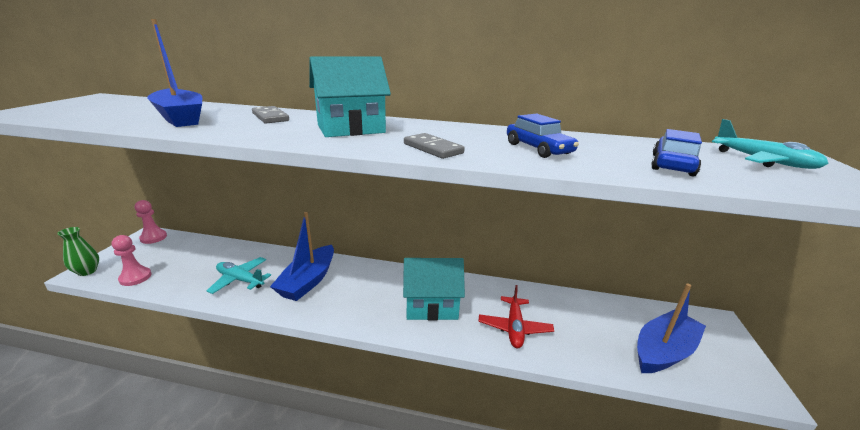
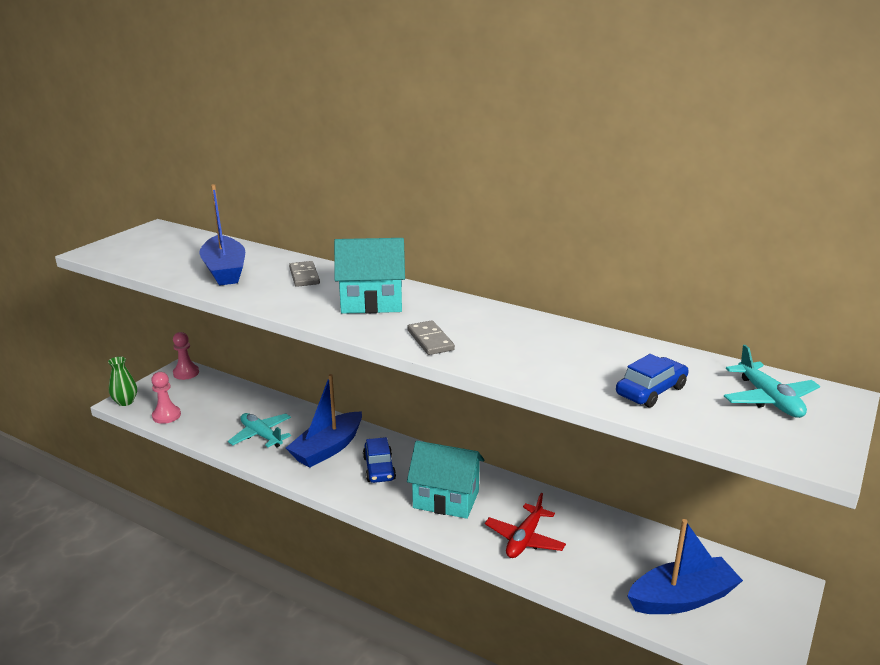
camera: 20 degrees right, 0 degrees up
blue car [507,114,579,158] -> blue car moved to [363,437,396,483]

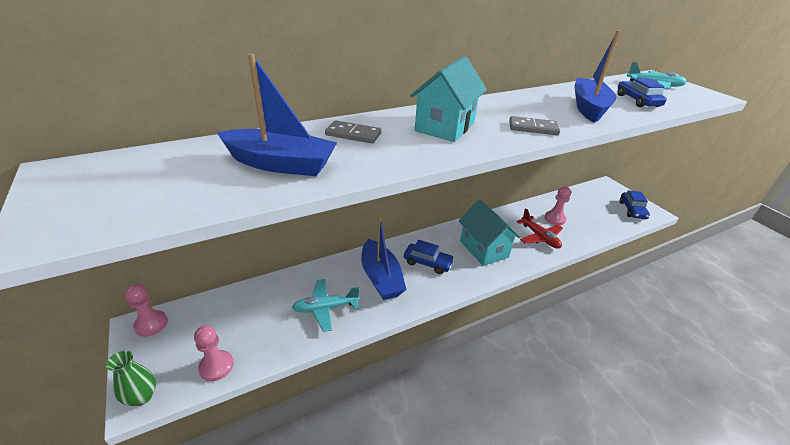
camera: 60 degrees left, 10 degrees up
turquoise house [407,441,484,519] -> turquoise house turned 75 degrees counterclockwise [459,199,520,266]
blue boat [627,519,743,614] -> blue boat moved to [574,30,621,122]
none -> pink pawn [544,187,571,225]
none -> blue car [620,190,650,219]

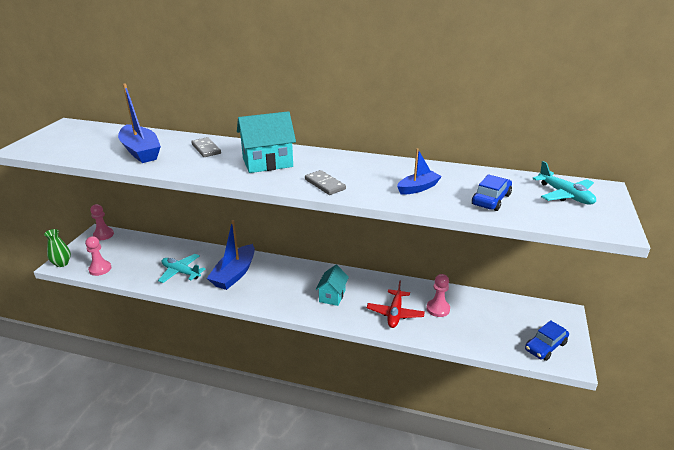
camera: 45 degrees right, 5 degrees down
blue car [404,240,454,274] -> none
turquoise house [459,199,520,266] -> turquoise house [315,265,349,306], size x0.64
blue boat [574,30,621,122] -> blue boat [397,148,442,195], size x0.58

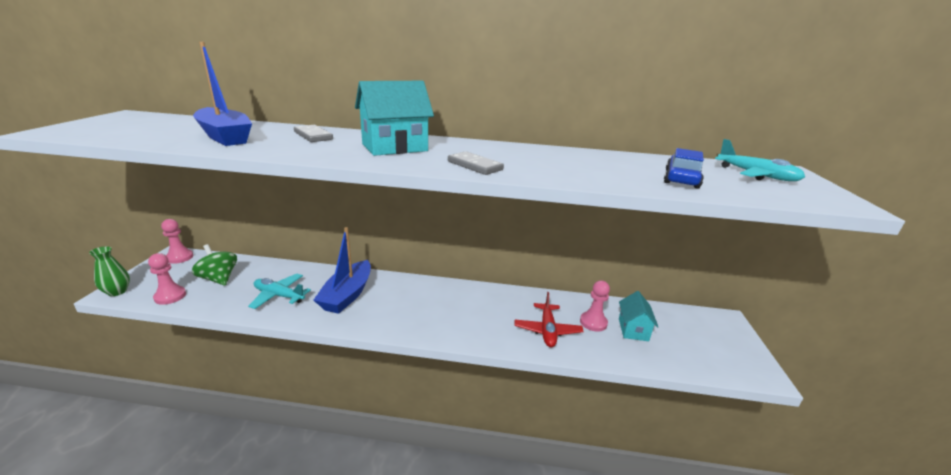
camera: 10 degrees left, 5 degrees down
turquoise house [315,265,349,306] -> turquoise house moved to [619,291,658,341]
blue boat [397,148,442,195] -> none
blue car [525,320,569,361] -> none
none -> green spinning top [192,244,237,286]

